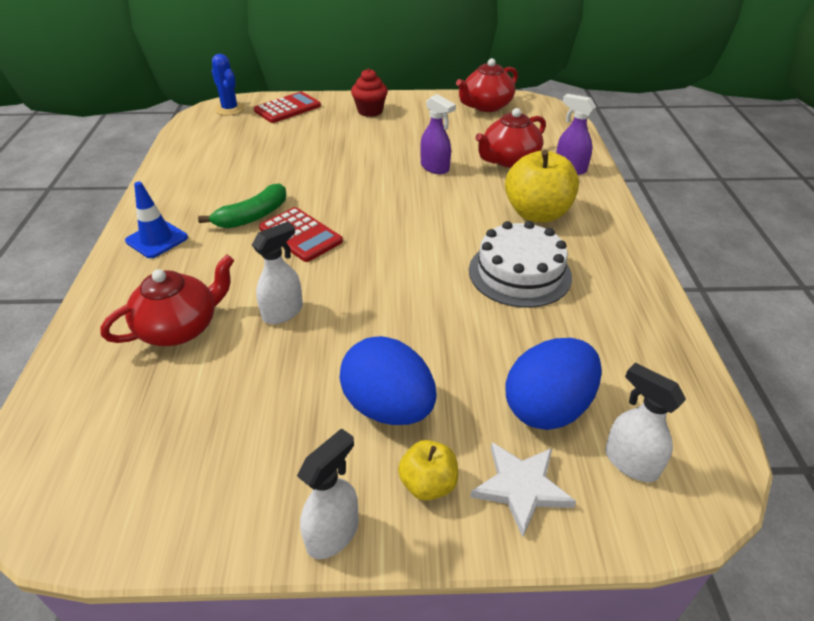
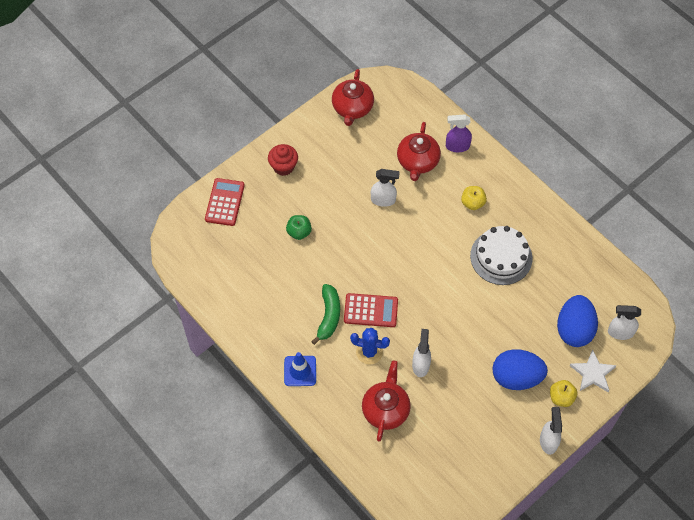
camera: 40 degrees left, 20 degrees up
blue cactus [212,54,245,116] -> blue cactus moved to [350,328,390,364]
purple spray bottle [420,94,456,174] -> white spray bottle [371,169,400,207]
yellow apple [505,150,579,222] -> yellow apple [461,186,487,210], size x0.53
none -> green apple [286,215,312,240]

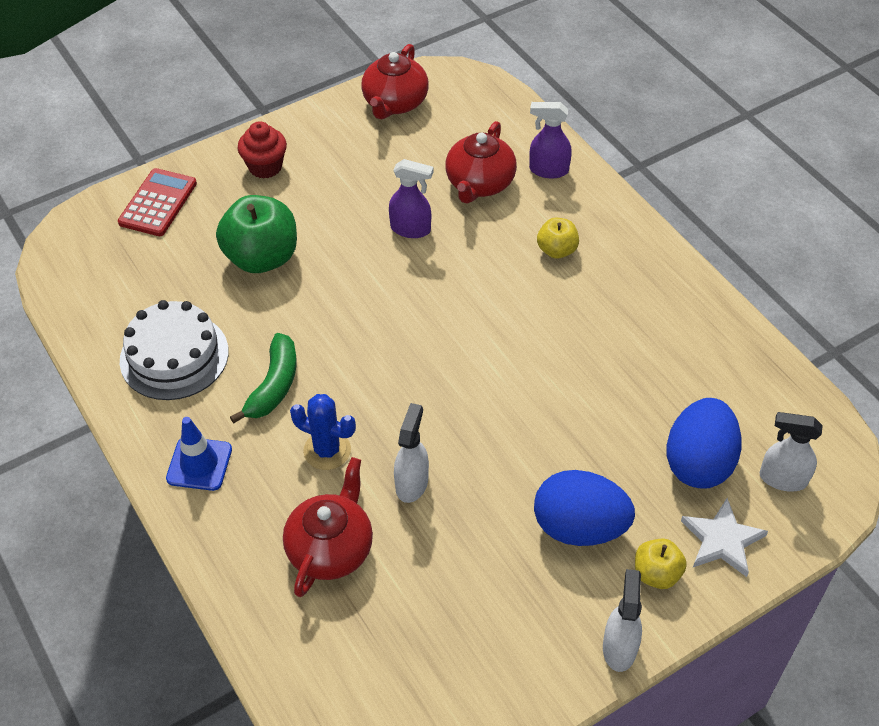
camera: 10 degrees right, 10 degrees down
green apple [286,215,312,240] -> green apple [216,195,297,273], size x1.88
red calculator [344,293,398,327] -> none
white spray bottle [371,169,400,207] -> purple spray bottle [389,159,434,238]
white cake [470,226,533,285] -> white cake moved to [120,300,229,400]

